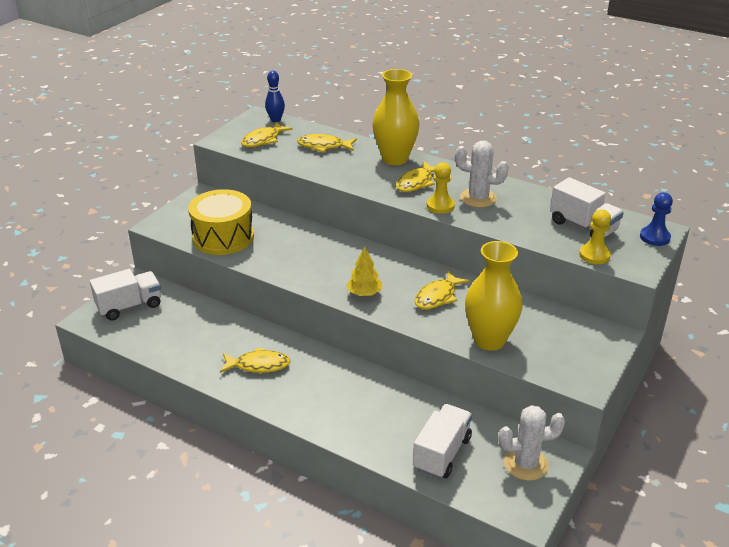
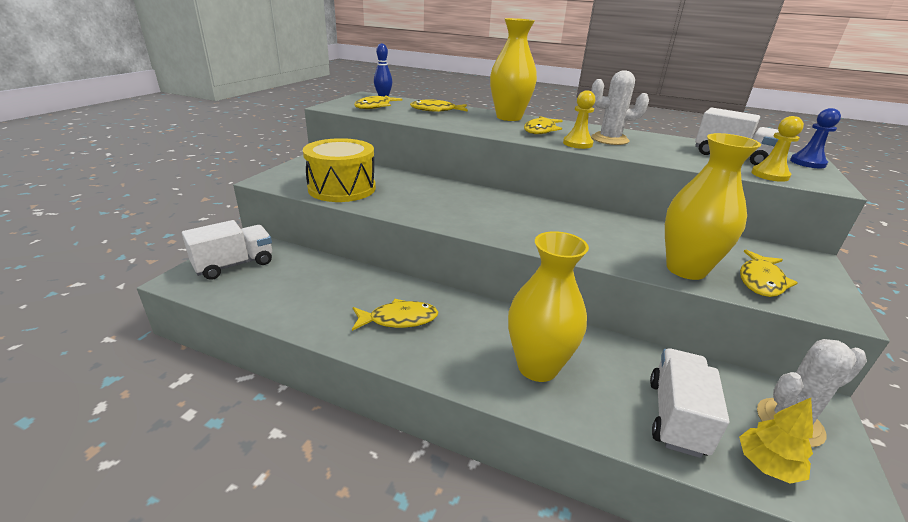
camera: 10 degrees left, 5 degrees down
yellow tree [347,247,382,296] -> yellow tree moved to [739,398,813,484]
yellow fish [415,271,470,309] -> yellow fish moved to [740,250,797,297]
none -> yellow vase [508,231,589,382]

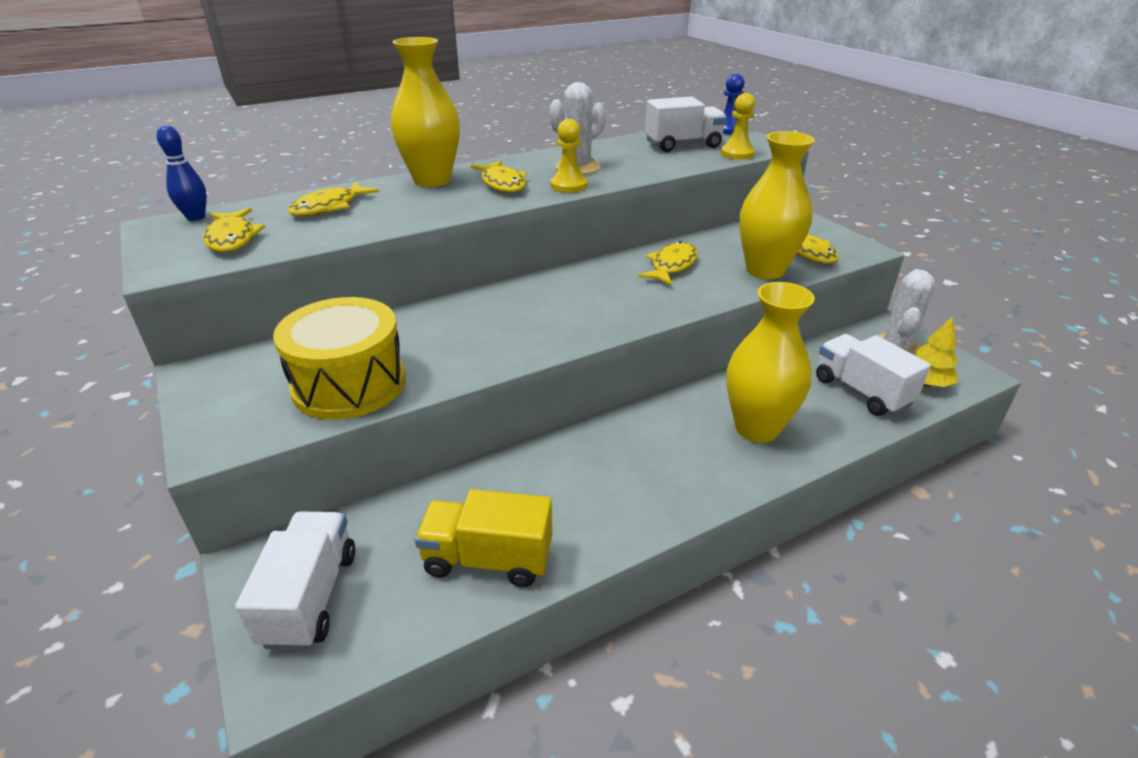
camera: 50 degrees left, 5 degrees up
yellow fish [352,299,438,331] -> yellow fish moved to [638,241,698,285]
none -> yellow truck [415,489,552,587]

